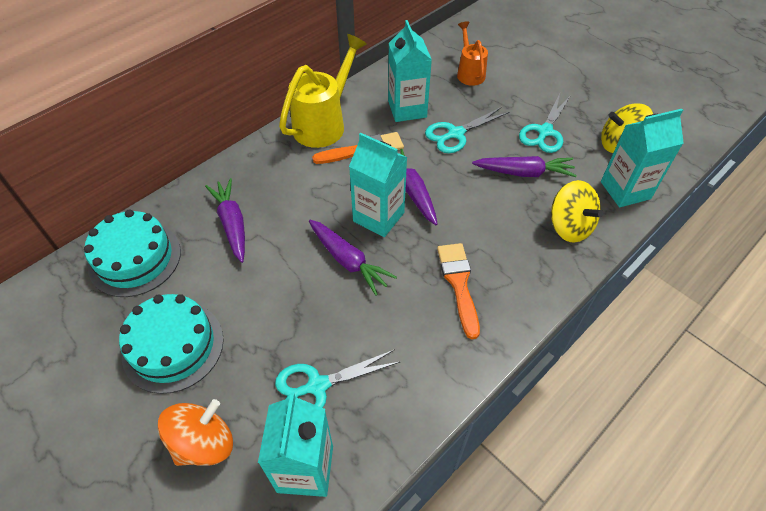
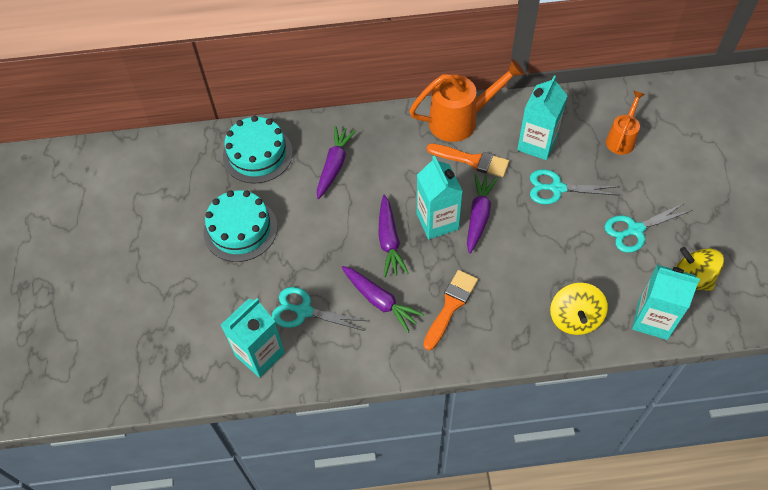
camera: 40 degrees right, 5 degrees up
orange spinning top [158,399,233,466] -> none
yellow watering can [279,34,367,148] -> orange watering can [409,59,525,142]
purple carrot [472,156,577,177] -> purple carrot moved to [341,266,424,333]

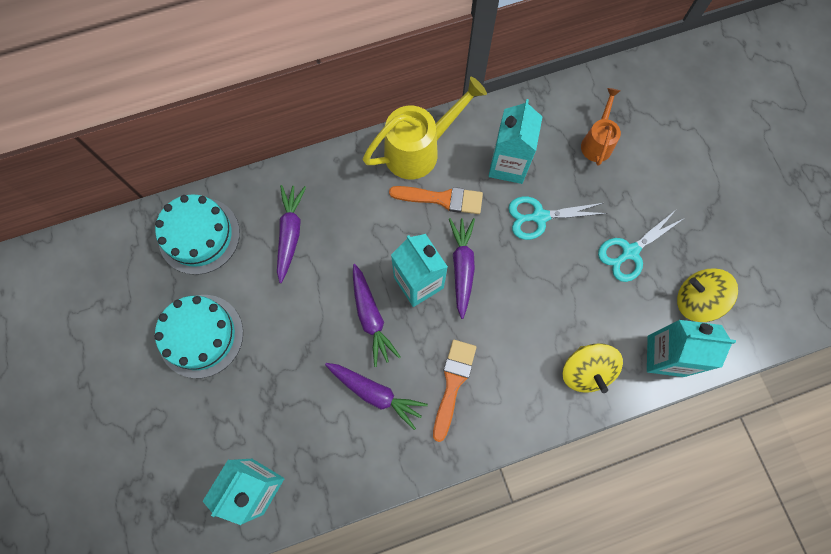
camera: 15 degrees left, 15 degrees up
turquoise scissors [272,287,367,331] -> none
orange watering can [409,59,525,142] -> yellow watering can [363,77,487,179]

